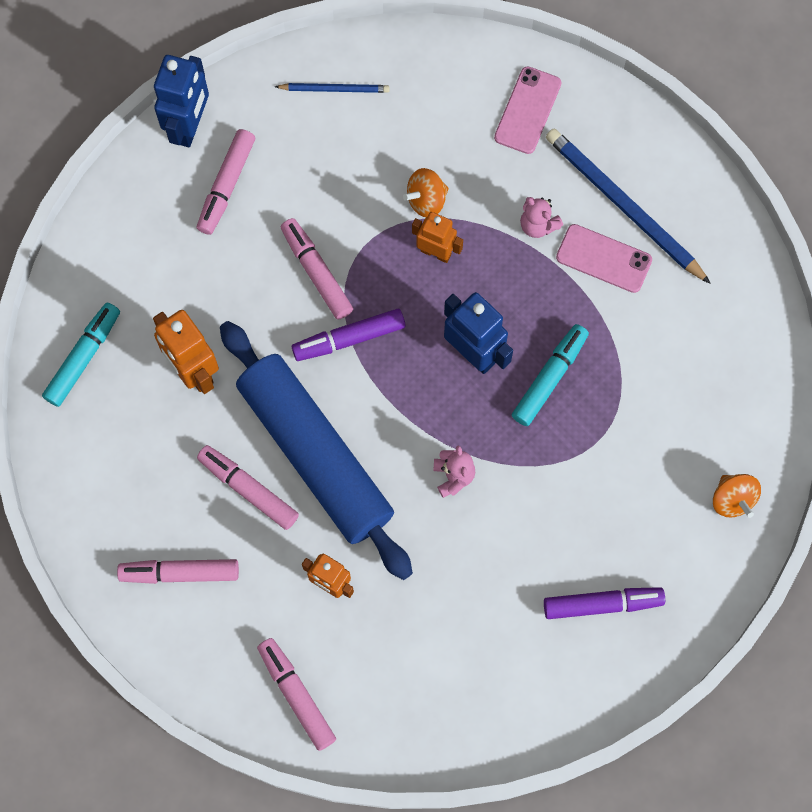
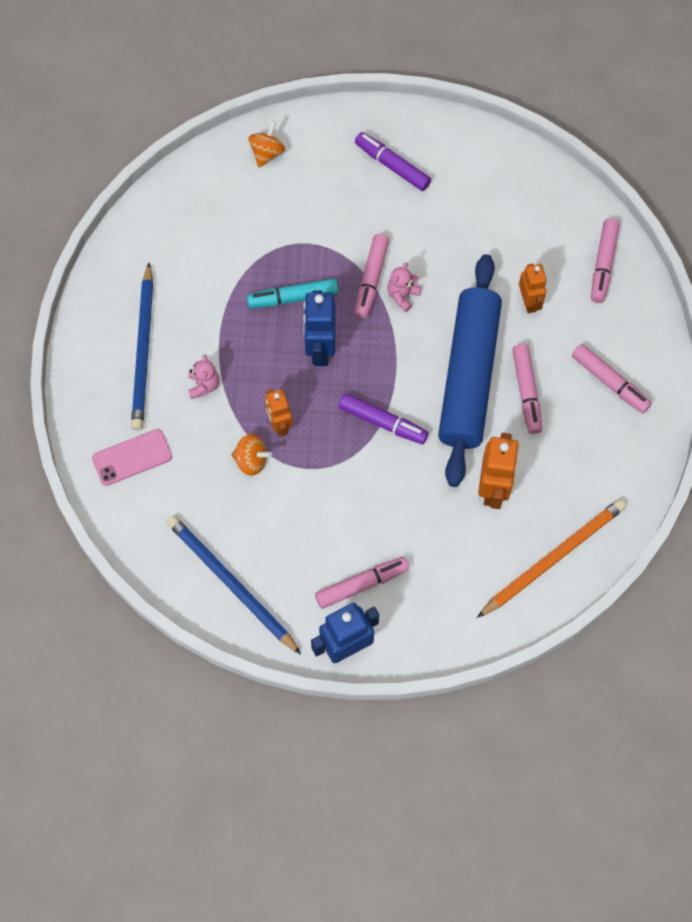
camera: 135 degrees left, 5 degrees down
turquoise marker [42,302,120,407] -> orange pencil [477,499,626,618]
blue pencil [275,83,390,93] -> blue pencil [166,515,301,654], size x1.91
pink marker [281,218,353,320] -> pink marker moved to [355,234,389,319]
pink phone [556,224,652,293] -> none

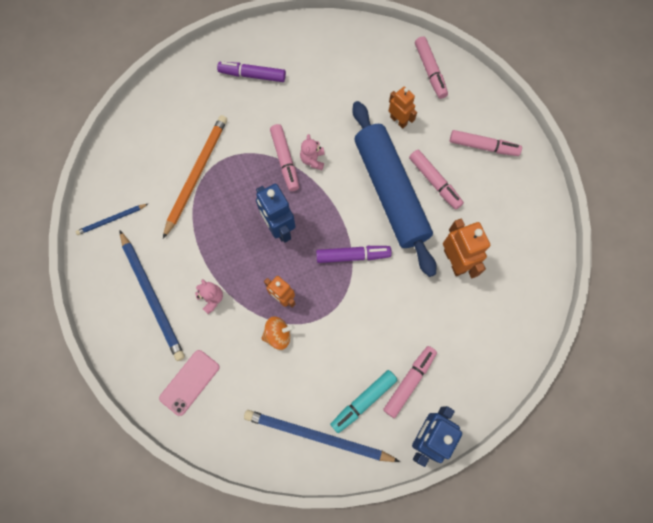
camera: 30 degrees left, 5 degrees up
turquoise marker [247,278,338,308] -> turquoise marker moved to [330,370,397,433]
orange spinning top [248,121,285,168] -> none
orange pencil [477,499,626,618] -> orange pencil moved to [163,115,227,239]
none -> blue pencil [76,204,148,235]

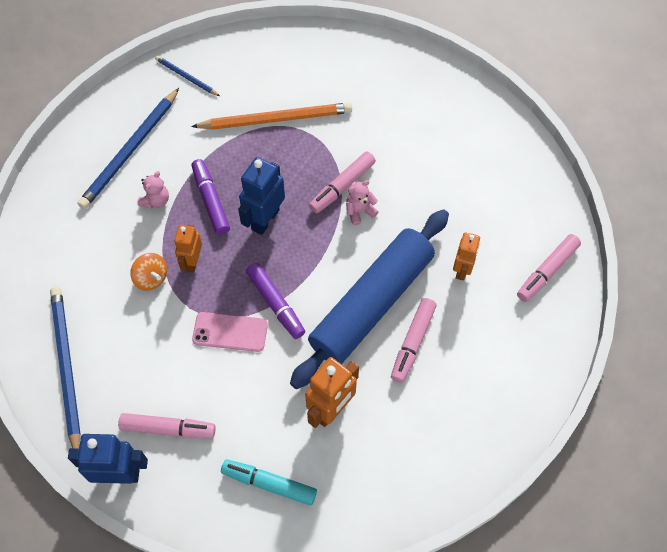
camera: 60 degrees right, 10 degrees down
pink phone [159,350,220,416] -> pink phone moved to [192,312,268,352]
purple marker [217,62,286,82] -> purple marker moved to [192,159,230,235]
turquoise marker [330,370,397,433] -> turquoise marker moved to [221,459,317,506]
pink marker [450,130,522,156] -> none

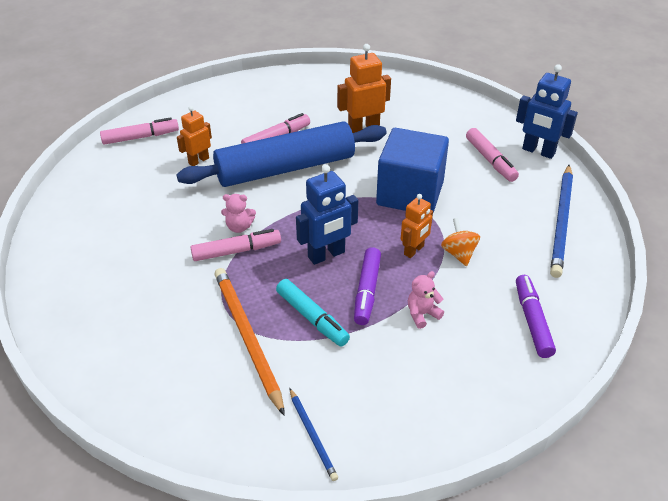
camera: 150 degrees left, 20 degrees down
blue pencil [78,88,179,209] -> none
pink marker [118,413,216,438] -> pink marker turned 150 degrees counterclockwise [466,128,519,182]
orange pencil [191,103,352,130] -> orange pencil turned 45 degrees clockwise [214,268,285,416]
pink phone [192,312,268,352] -> blue cube [376,128,449,213]
turquoise marker [221,459,317,506] -> turquoise marker moved to [276,279,350,347]
purple marker [246,263,305,339] -> purple marker moved to [516,275,556,358]

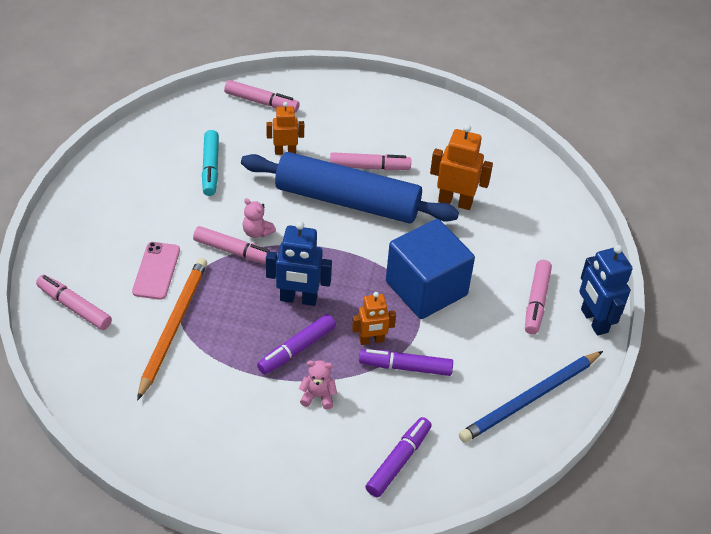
camera: 35 degrees right, 5 degrees up
turquoise marker [276,279,350,347] -> turquoise marker moved to [202,130,219,196]
blue pencil [290,388,338,481] -> none
orange spinning top [441,218,480,266] -> purple marker [359,349,453,376]
none -> pink marker [36,274,112,330]
none -> pink phone [132,242,180,300]

